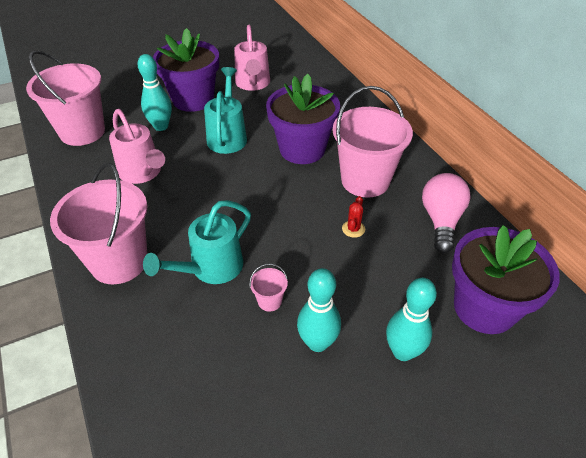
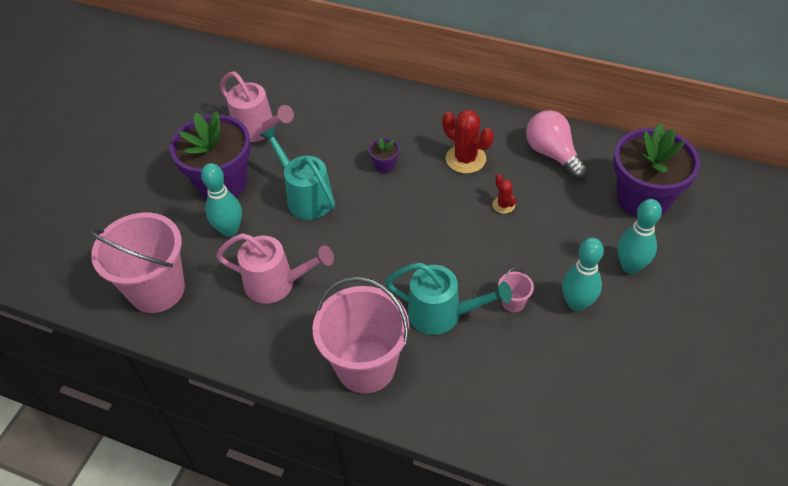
camera: 40 degrees left, 5 degrees up
turquoise watering can [143,200,251,284] -> turquoise watering can turned 75 degrees counterclockwise [385,263,512,335]
purple flower pot [266,74,340,164] -> purple flower pot [369,138,399,173], size x0.40
pink bucket [333,86,413,197] -> red cactus [443,110,494,174]

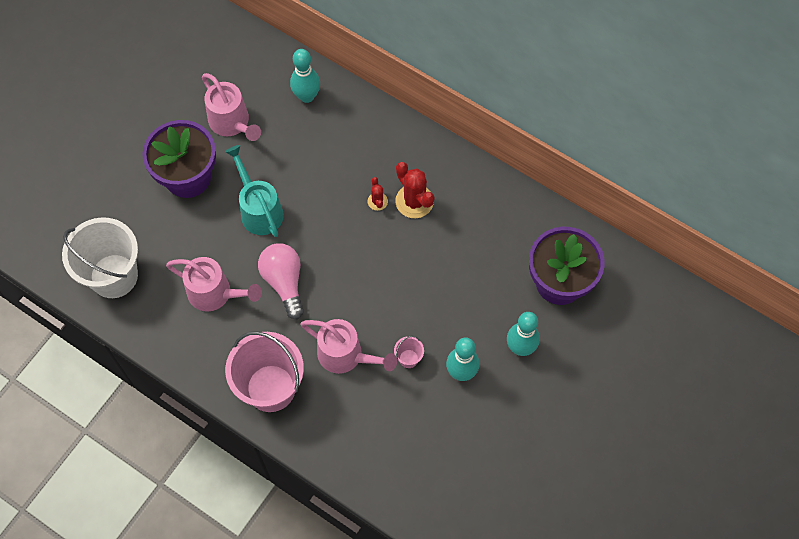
camera: 10 degrees right, 15 degrees up
pink bucket [90,213,185,313] -> white bucket [62,217,138,298]
turquoise bowling pin [201,163,242,237] -> turquoise bowling pin moved to [290,49,320,103]
purple flower pot [369,138,399,173] -> none
turquoise watering can [385,263,512,335] -> pink watering can [300,319,397,374]
red cactus [492,174,516,214] -> red cactus moved to [368,177,388,211]
pink light bulb [526,110,588,180] -> pink light bulb moved to [258,243,304,319]

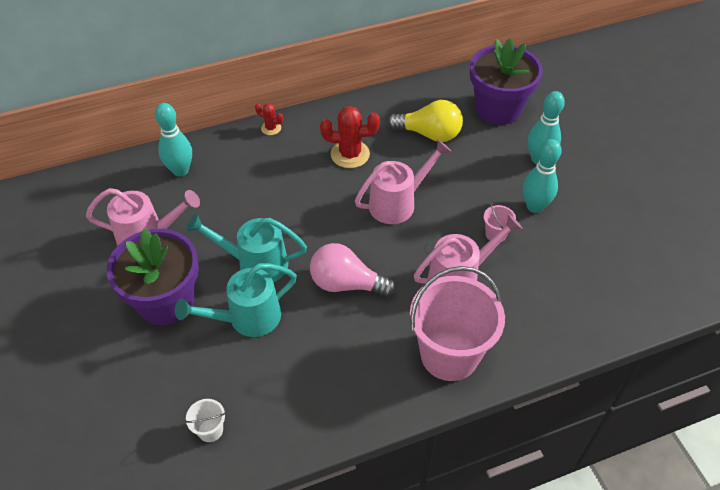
camera: 55 degrees left, 15 degrees down
white bucket [62,217,138,298] -> white bucket [185,399,226,442], size x0.40
pink watering can [166,257,262,312] -> pink watering can moved to [355,139,452,224]
red cactus [368,177,388,211] -> red cactus moved to [255,103,283,135]
none -> turquoise watering can [175,263,297,337]
none -> yellow light bulb [387,100,463,142]

